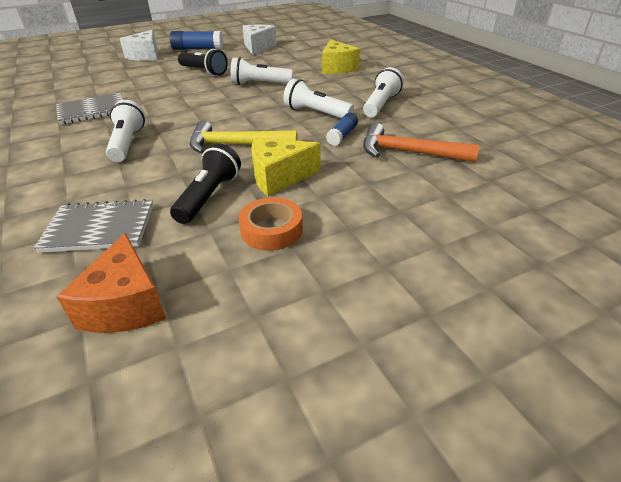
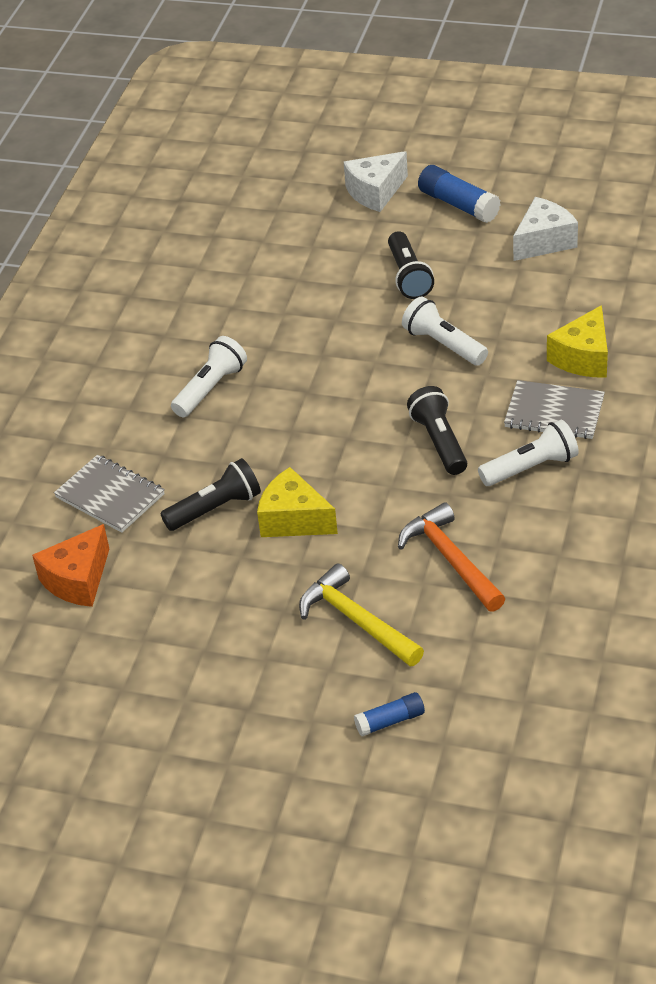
camera: 45 degrees right, 5 degrees up
grey notebook [56,93,123,125] -> grey notebook moved to [504,380,605,439]
yellow hammer [190,120,298,153] -> yellow hammer moved to [299,563,424,667]
orange tape [239,197,303,251] -> none
white flashlight [283,79,354,118] -> black flashlight [407,386,467,475]
blue glue stick [326,113,358,146] -> blue glue stick moved to [354,692,425,737]

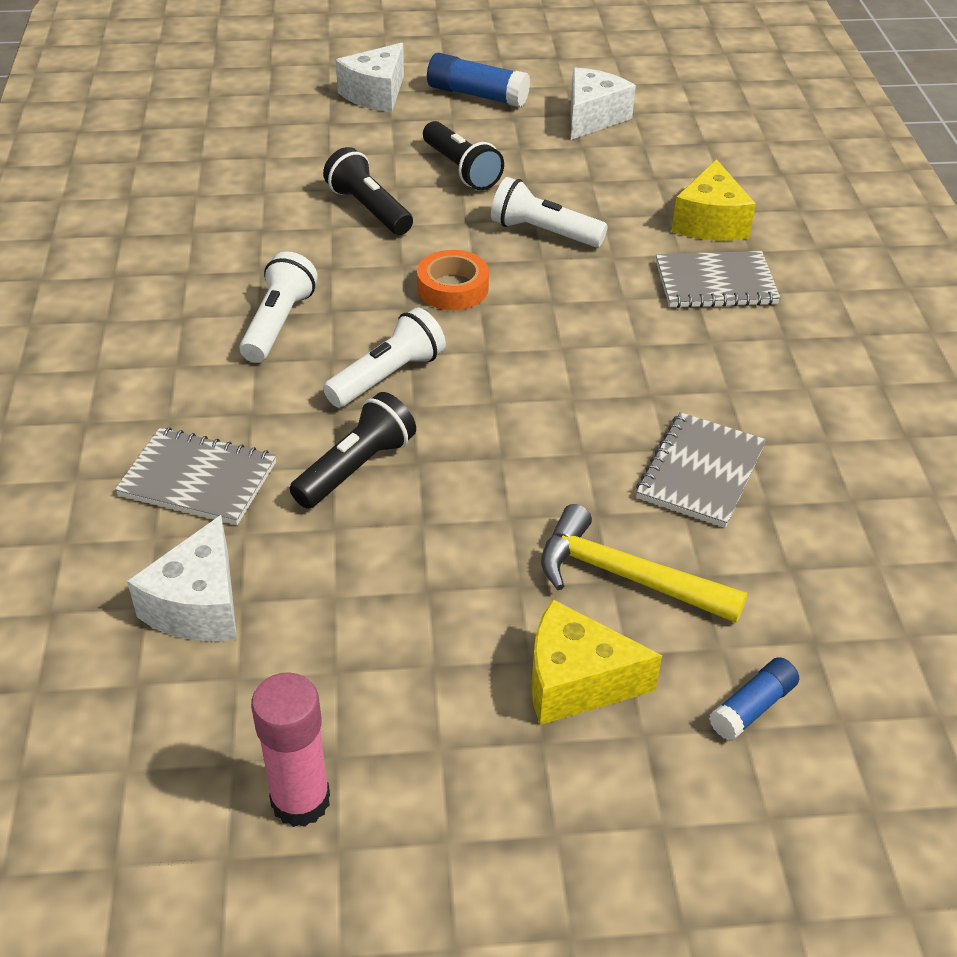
camera: 25 degrees left, 0 degrees up
orange cheese [32,524,109,607] -> white cheese [127,515,237,641]
yellow cheese [257,467,338,537] -> yellow cheese moved to [531,599,662,725]
orange hammer [398,502,505,612] -> grey notebook [636,412,766,528]
black flashlight [407,386,467,475] -> black flashlight moved to [323,147,413,235]
white flashlight [478,420,579,486] -> white flashlight moved to [323,308,446,408]
none -> pink glue stick [251,672,330,827]
none -> orange tape [417,250,489,310]

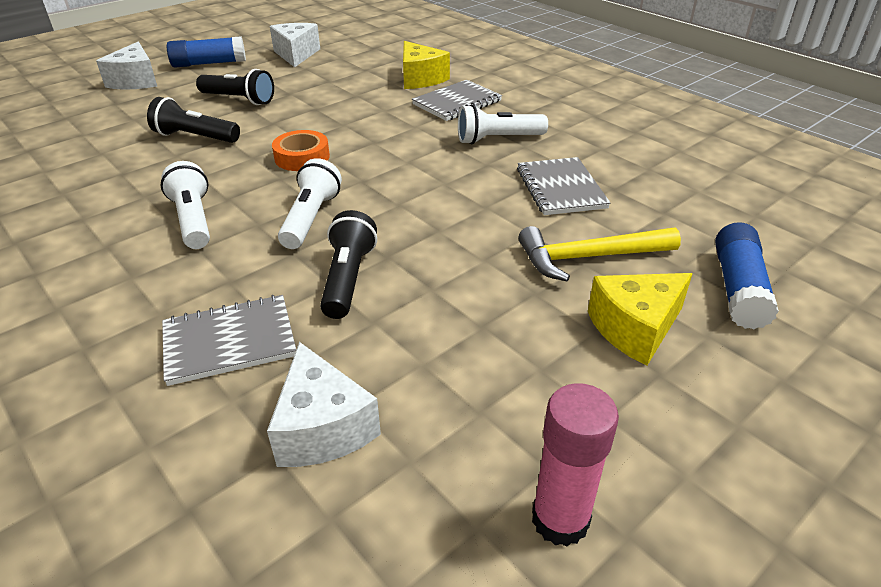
camera: 35 degrees left, 5 degrees down
white flashlight [491,177,608,247] -> white flashlight moved to [458,104,548,144]
blue glue stick [709,657,799,741] -> blue glue stick [715,222,779,329], size x1.65

